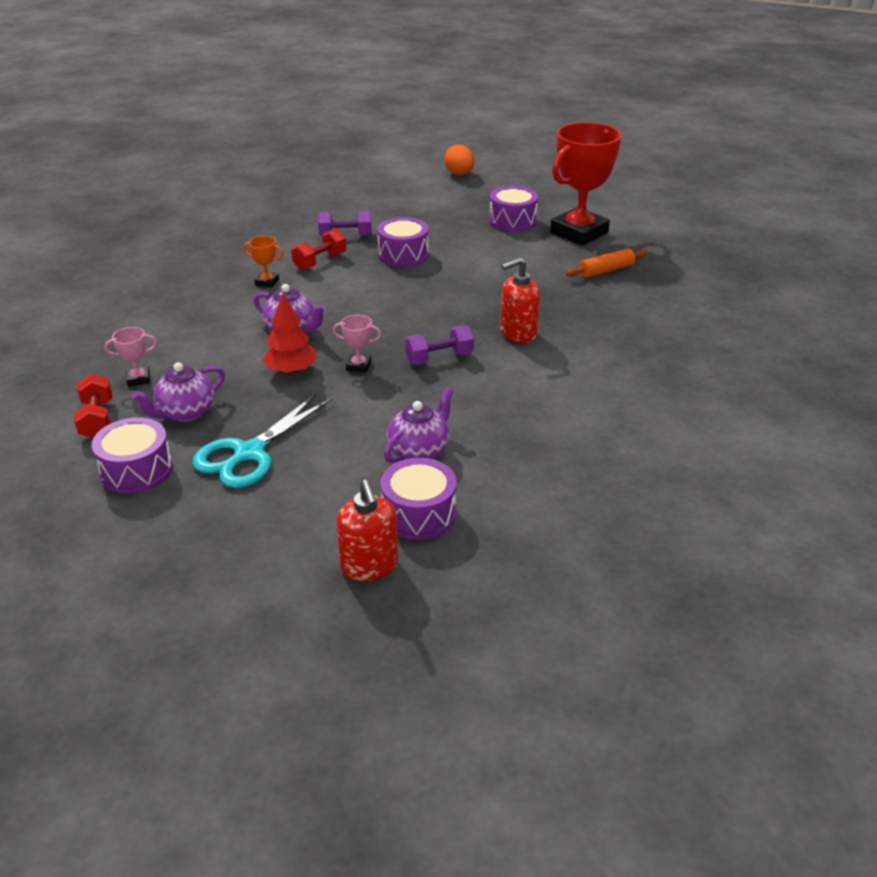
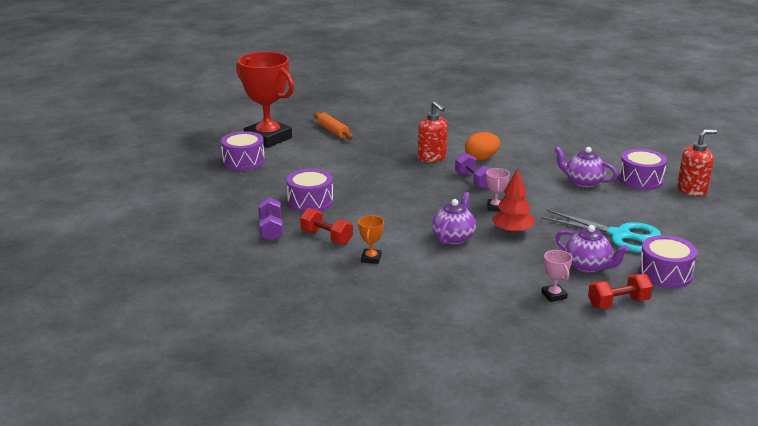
camera: 95 degrees left, 10 degrees down
orange egg [444,145,474,175] -> orange egg moved to [465,132,500,161]

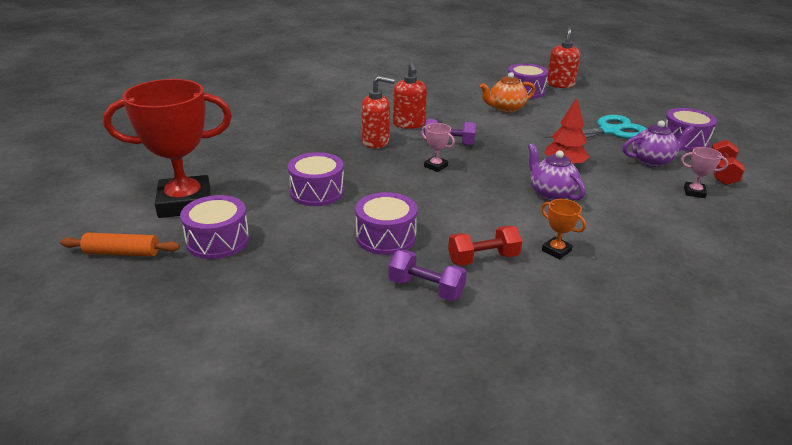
camera: 55 degrees left, 5 degrees up
orange rolling pin [314,112,353,139] -> orange rolling pin moved to [60,233,180,257]
orange egg [465,132,500,161] -> red soap dispenser [393,62,427,129]
pink trophy [486,168,510,211] -> pink trophy moved to [421,123,455,172]
purple teapot [555,147,618,188] -> orange teapot [480,72,535,113]
none -> purple drum [288,152,344,206]

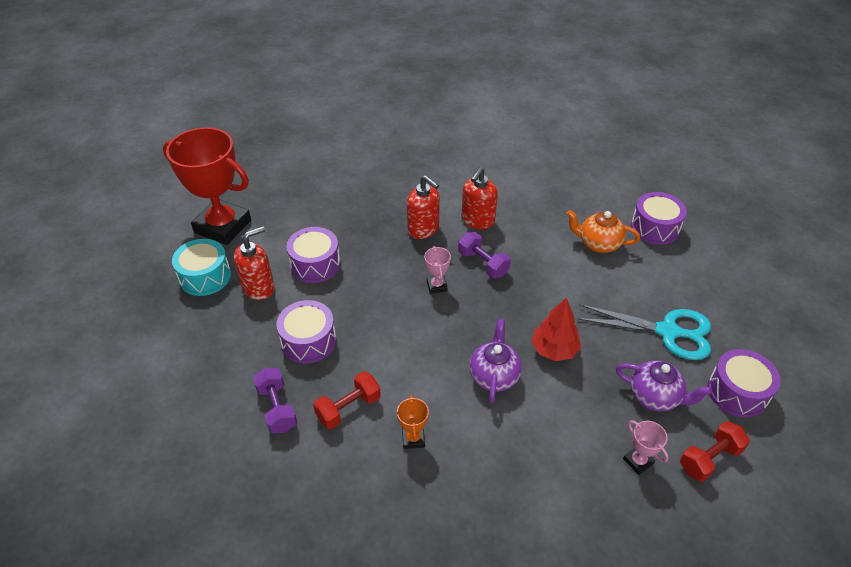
camera: 40 degrees right, 15 degrees up
orange rolling pin [60,233,180,257] -> none
purple drum [180,195,249,259] -> turquoise drum [172,239,231,296]
red dumbbell [448,226,522,266] -> red dumbbell turned 60 degrees counterclockwise [313,371,381,429]
red soap dispenser [547,27,580,88] -> red soap dispenser moved to [234,226,275,300]

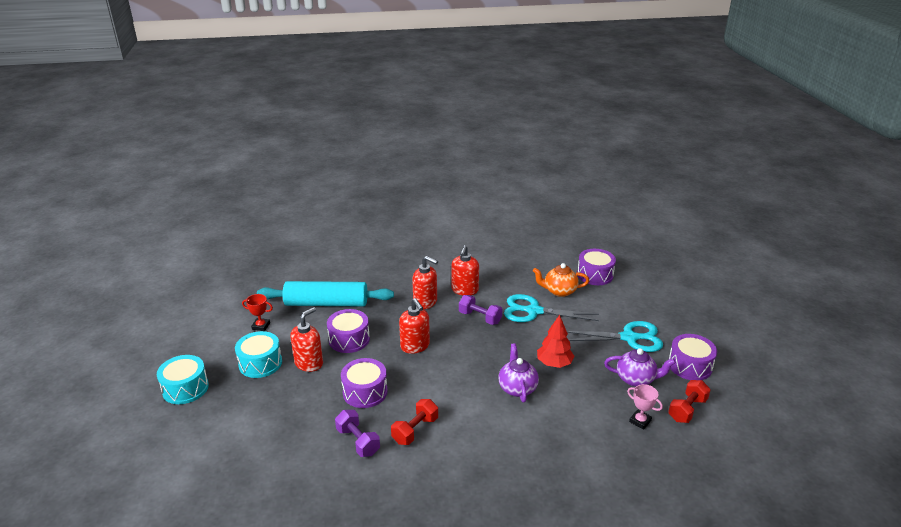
camera: 15 degrees left, 15 degrees down
red trophy [163,127,251,245] -> red trophy [242,294,273,331], size x0.40
orange trophy [397,395,429,449] -> none
pink trophy [424,246,451,294] -> none
none -> turquoise drum [157,355,209,404]
none -> turquoise rolling pin [257,281,394,306]
none -> red soap dispenser [399,298,430,354]
none -> turquoise scissors [504,294,599,322]

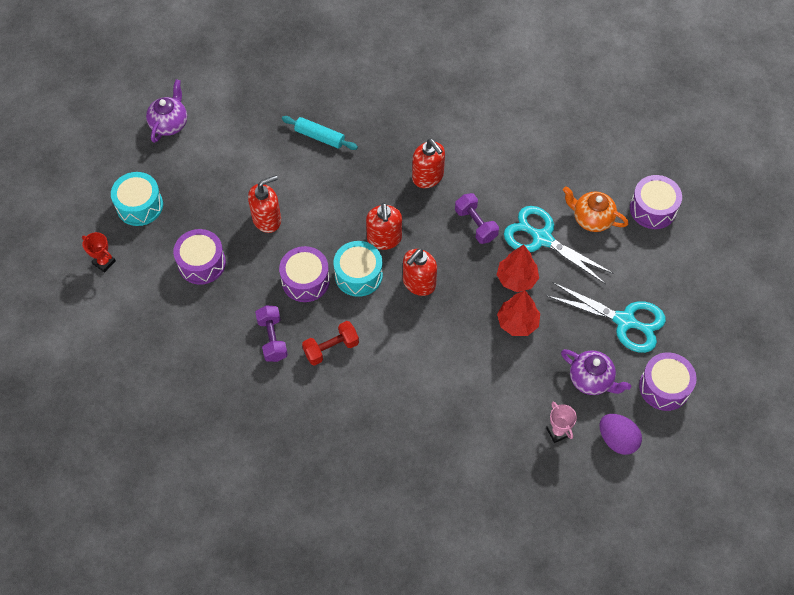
camera: 25 degrees right, 30 degrees up
turquoise drum [235,331,282,378] -> turquoise drum moved to [333,241,383,297]
red trophy [242,294,273,331] -> red trophy moved to [82,232,116,273]
turquoise rolling pin [257,281,394,306] -> turquoise rolling pin [282,116,358,150], size x0.52
purple drum [327,309,370,353] -> purple drum moved to [173,229,226,285]
red soap dispenser [451,245,479,296] -> red soap dispenser moved to [403,249,437,296]
purple teapot [498,343,539,402] -> purple teapot moved to [146,79,187,143]
red dumbbell [668,380,711,423] -> purple egg [599,414,642,455]
none -> red tree [497,245,539,292]

